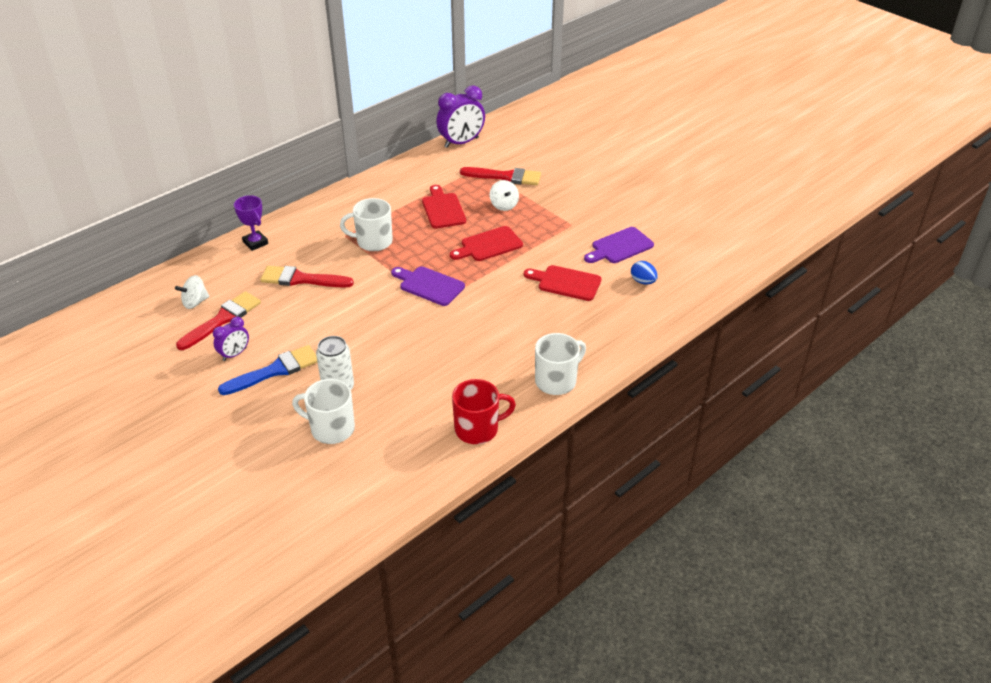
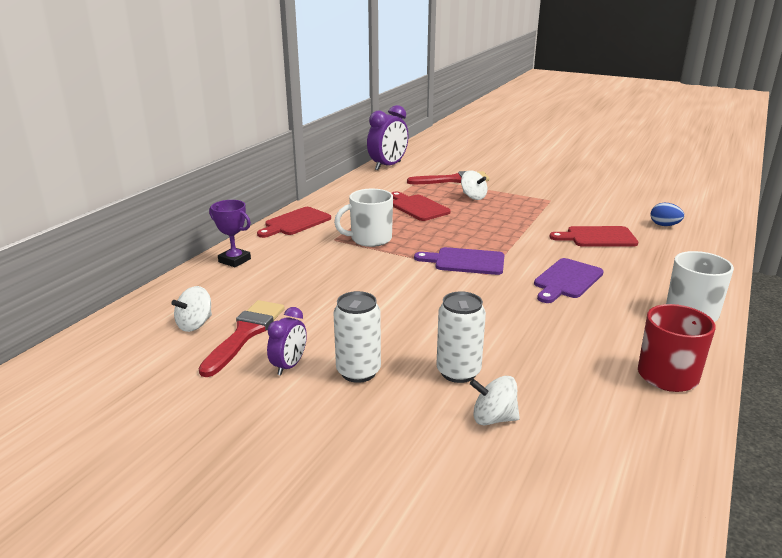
camera: 20 degrees left, 15 degrees down
blue brush [218,345,317,395] -> white can [333,291,381,383]
red brush [260,266,354,288] -> none
white mug [292,379,355,444] -> white spinning top [470,376,520,425]
red cutting board [450,226,523,261] -> red cutting board moved to [257,207,331,238]
purple cutting board [584,227,654,263] -> purple cutting board moved to [534,258,604,303]

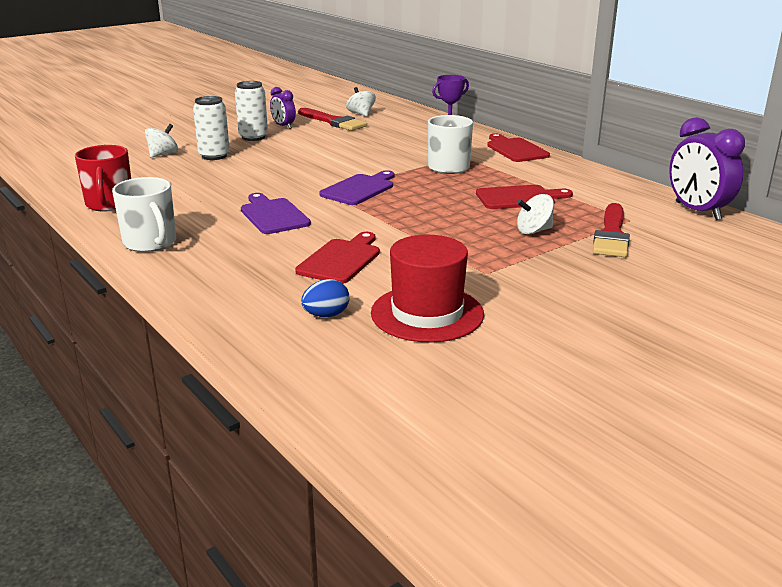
camera: 115 degrees right, 0 degrees up
none -> red hat [371,235,484,342]

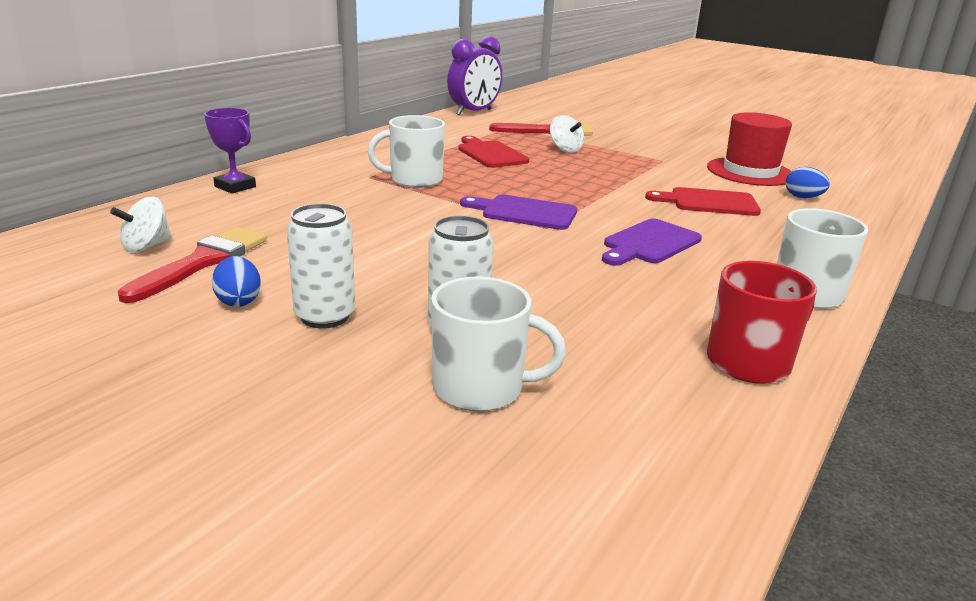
camera: 110 degrees left, 0 degrees up
white spinning top [145,124,178,158] -> white mug [431,276,566,412]
purple clock [270,87,296,129] -> blue egg [212,256,261,307]
red cutting board [487,133,550,162] -> none

